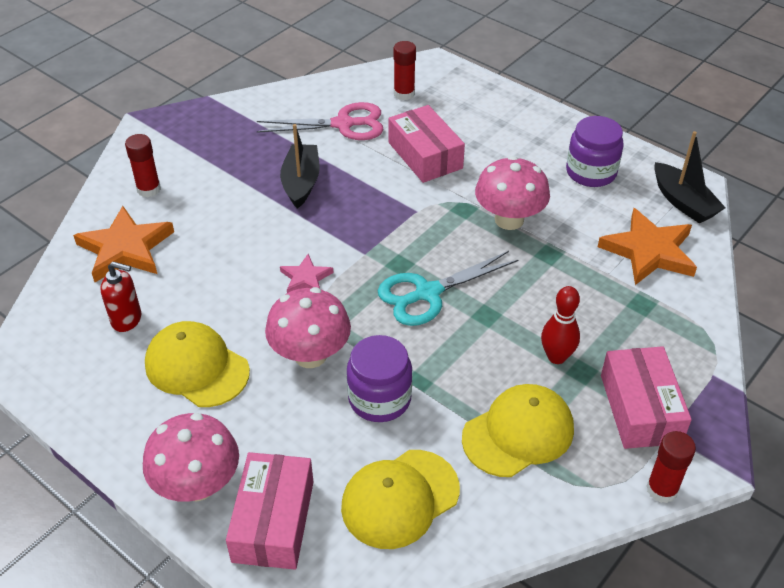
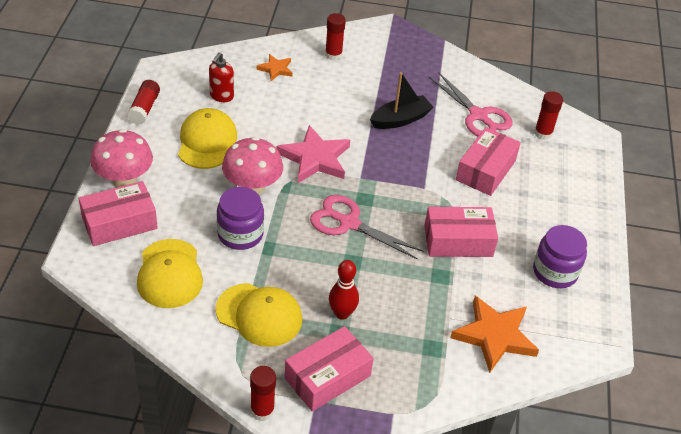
camera: 55 degrees right, 0 degrees up
orange star [73,206,174,282] -> orange star [257,54,293,81], size x0.54
red soap dispenser [100,262,141,332] -> red soap dispenser turned 45 degrees clockwise [209,52,234,102]
pink star [280,254,334,293] -> pink star [277,125,350,183], size x1.87
yellow cap [341,450,460,549] -> yellow cap turned 120 degrees counterclockwise [137,239,203,308]
turquoise scissors [378,251,518,326] -> pink scissors [310,195,424,260]
pink mushroom [475,156,550,230] -> pink box [424,207,498,257]
black boat [654,131,726,223] -> none
none -> red glue stick [127,80,160,125]

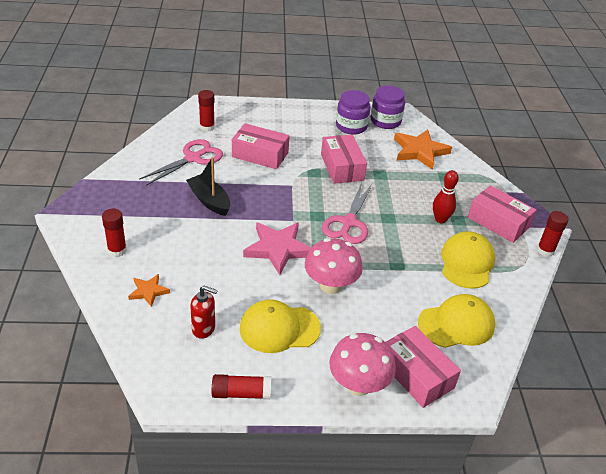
camera: 100 degrees left, 5 degrees down
purple jar [217,187,264,250] -> purple jar moved to [371,85,405,129]

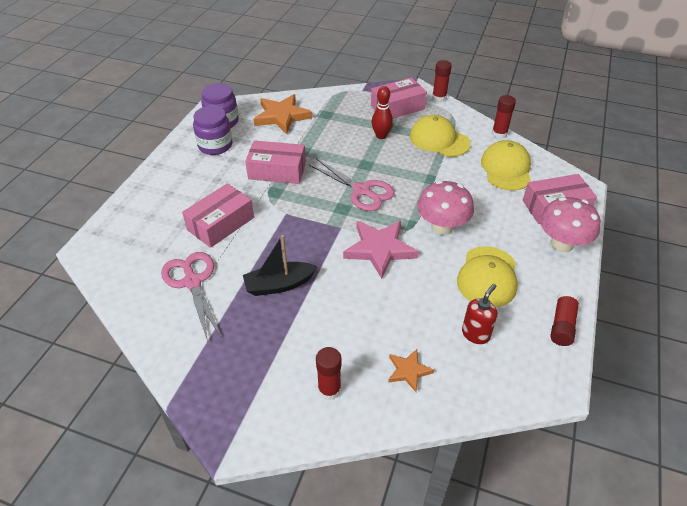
camera: 65 degrees left, 5 degrees up
red glue stick [198,90,215,132] -> red glue stick moved to [492,95,516,139]

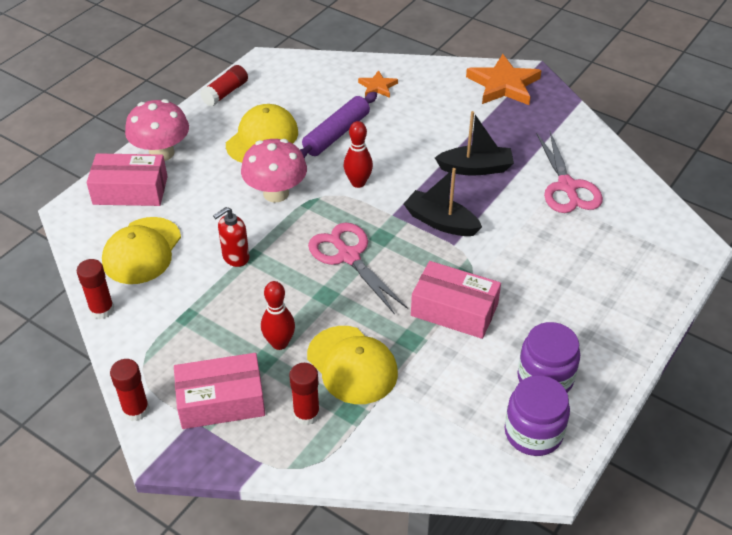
camera: 165 degrees left, 0 degrees up
pink box [182,184,254,248] -> none
orange star [254,94,312,134] -> orange star moved to [466,54,541,105]
red glue stick [316,347,341,400] -> red glue stick moved to [289,363,320,425]
pink star [343,221,419,279] -> red bowling pin [344,121,373,188]
yellow cap [410,115,471,157] -> yellow cap moved to [307,326,398,404]
red soap dispenser [462,284,497,344] -> red soap dispenser moved to [213,207,250,267]
none -> purple rolling pin [300,92,377,158]
none -> black boat [404,168,482,236]

